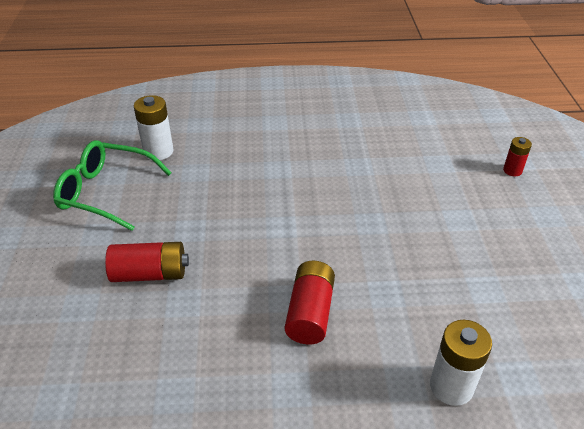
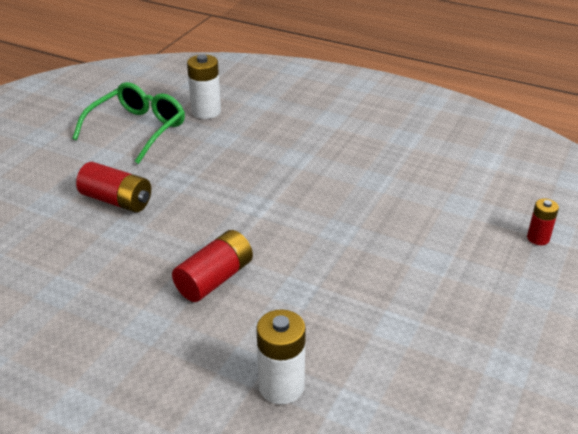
camera: 30 degrees right, 5 degrees down
green glasses [53,140,172,231] -> green glasses turned 75 degrees clockwise [72,82,185,164]

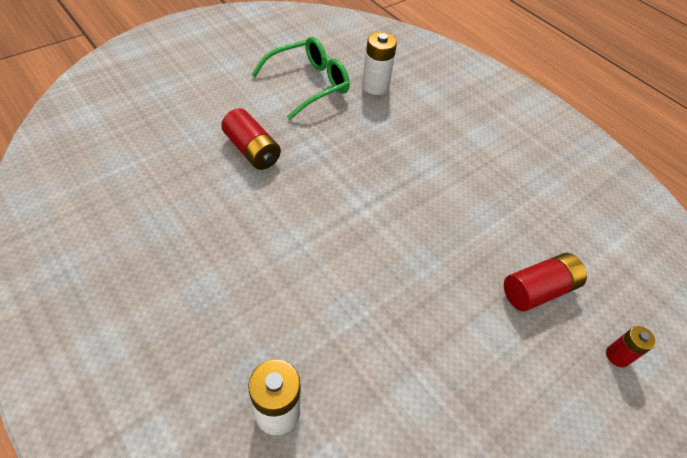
camera: 20 degrees right, 15 degrees up
red battery [172,230,253,302] -> red battery moved to [504,253,587,311]

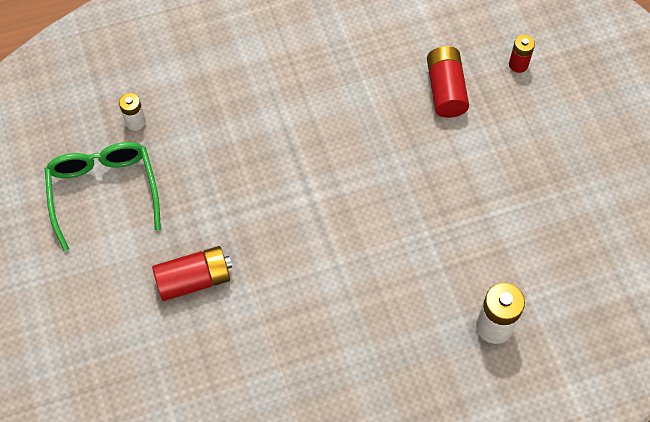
camera: 65 degrees left, 10 degrees up
white battery [362,32,397,95] -> white battery [119,93,146,131], size x0.60

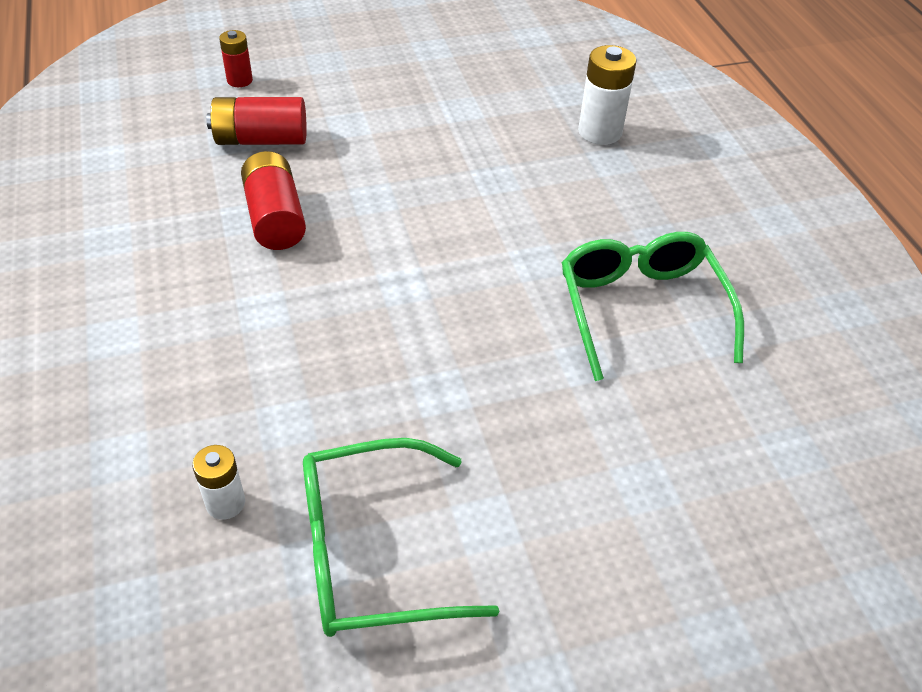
camera: 90 degrees left, 15 degrees down
red battery [152,246,232,301] -> red battery moved to [241,151,306,250]
none -> green glasses [561,232,744,381]

